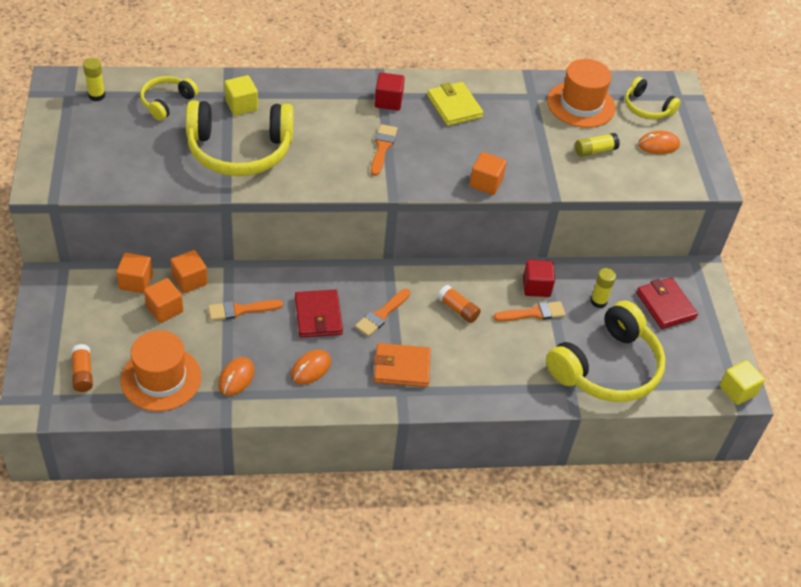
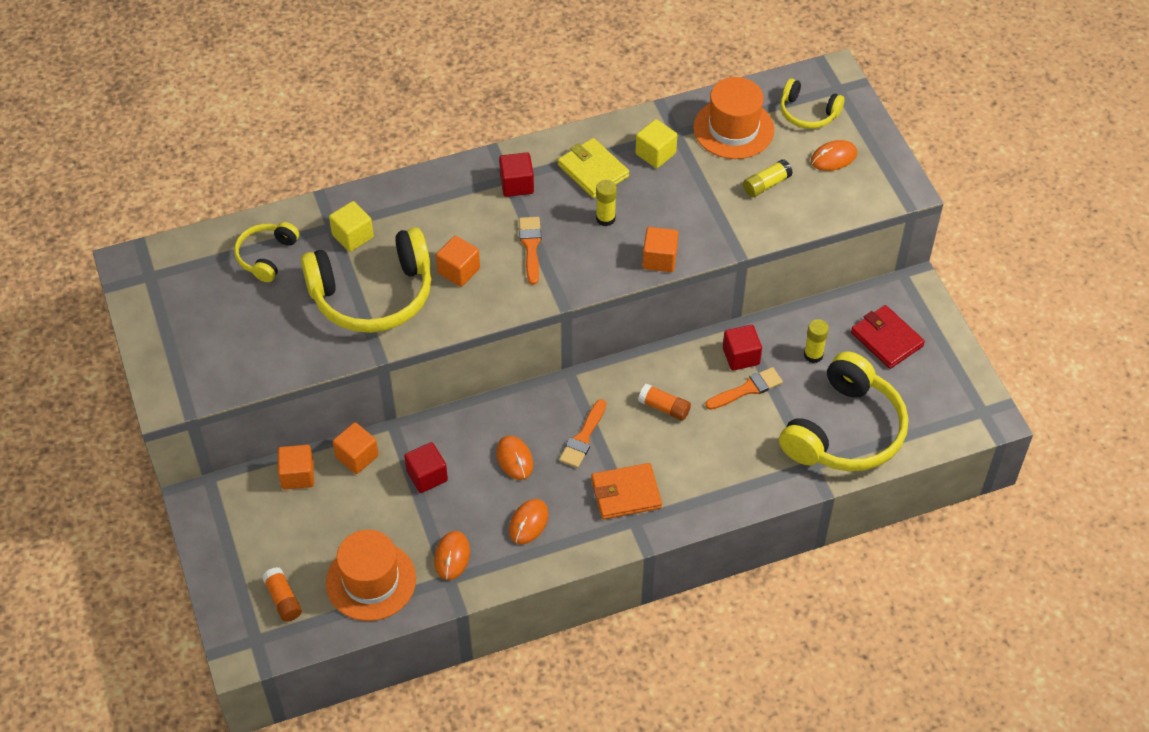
camera: 10 degrees left, 5 degrees up
yellow glue stick [83,58,105,101] -> yellow glue stick moved to [596,180,617,226]
orange cube [144,278,183,323] -> orange cube moved to [436,236,480,287]
orange brush [208,300,283,321] -> red cube [404,442,448,493]
red wallet [295,290,343,338] -> orange mouse [496,435,533,480]
yellow cube [719,360,765,405] -> yellow cube moved to [635,119,677,168]

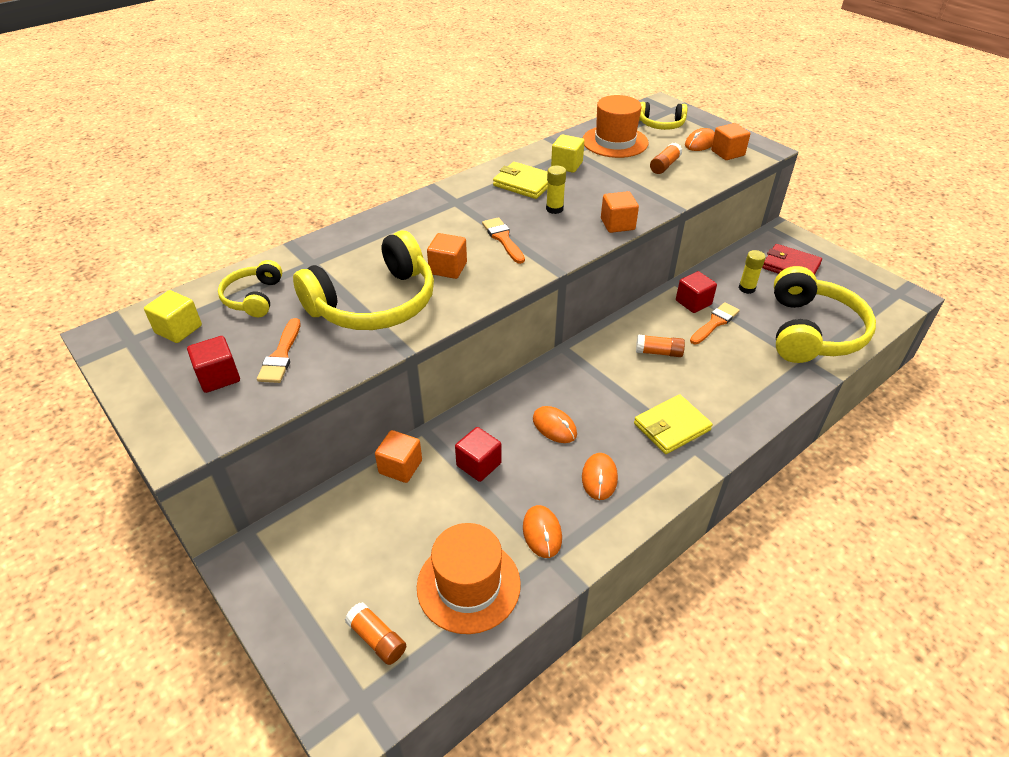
camera: 20 degrees left, 10 degrees down
orange cube [278,445,314,490] -> orange cube moved to [711,123,750,160]
yellow cube [329,201,374,252] -> yellow cube moved to [144,290,202,343]
red cube [499,152,534,197] -> red cube moved to [187,336,240,393]
orange brush [559,399,606,468] -> orange brush moved to [257,318,300,383]
orange wallet [591,463,662,519] -> yellow wallet [634,394,713,454]
yellow glue stick [743,159,793,197] -> orange glue stick [650,143,683,174]

